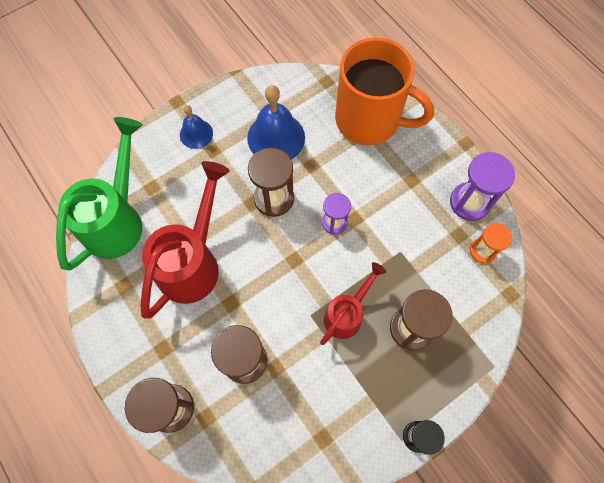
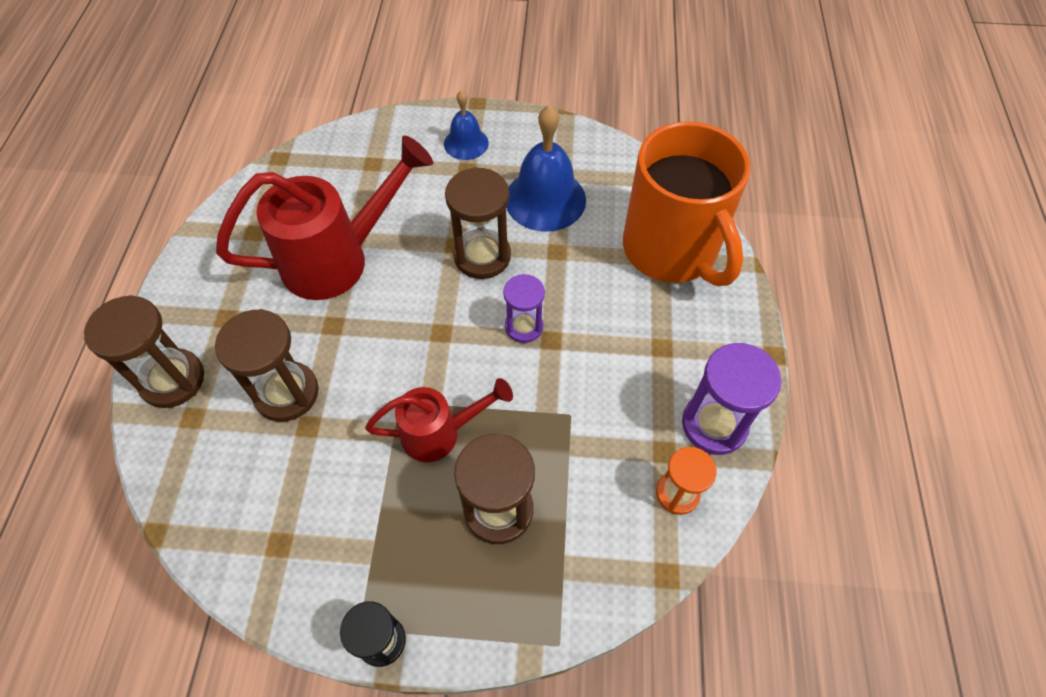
camera: 40 degrees right, 10 degrees down
green watering can [56,117,142,271] -> none

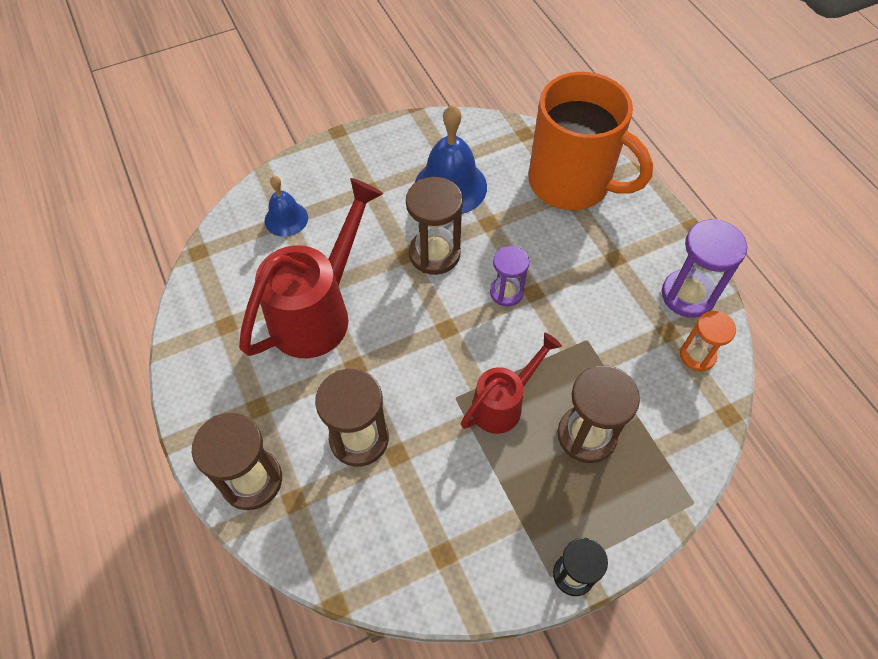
camera: 30 degrees left, 0 degrees up
blue bell [444,90,489,160] -> blue bell moved to [265,176,308,237]

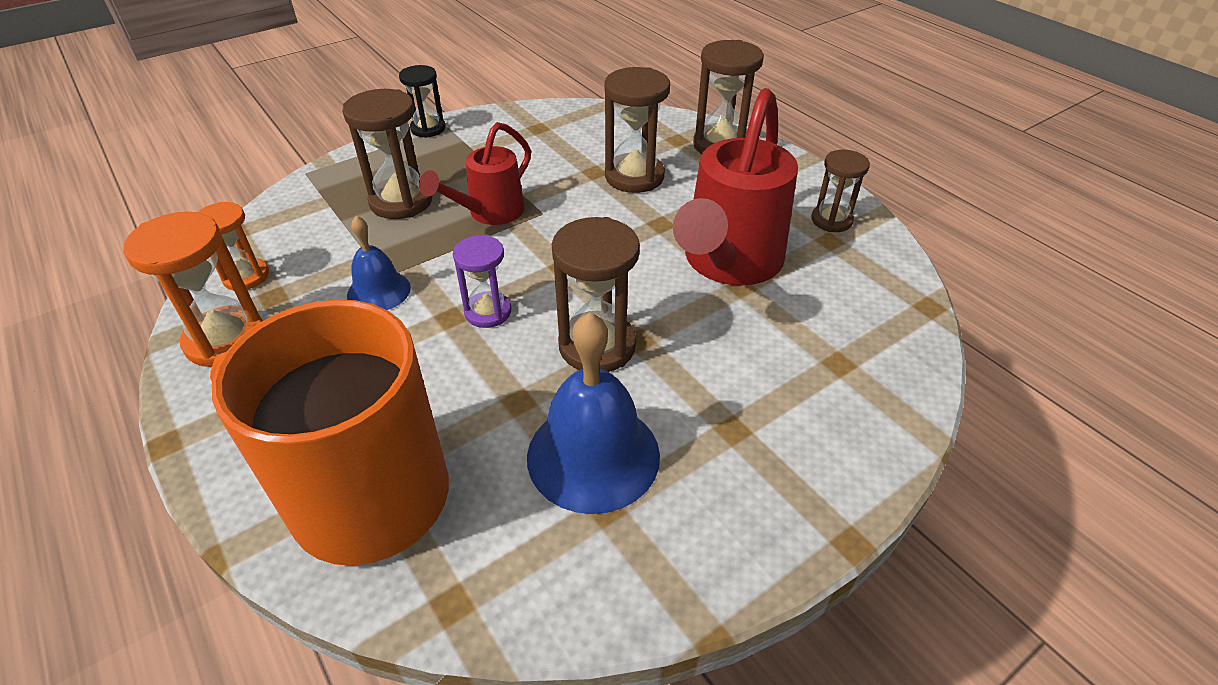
camera: 170 degrees right, 15 degrees down
blue bell [265,176,308,237] -> blue bell moved to [347,216,411,310]
purple hourglass [662,219,747,318] -> orange hourglass [123,212,263,368]
none -> brown hourglass [811,150,870,232]

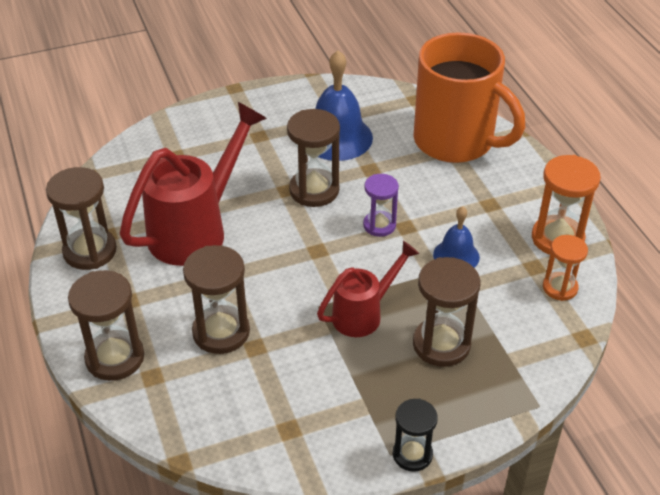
camera: 165 degrees left, 0 degrees up
brown hourglass [811,150,870,232] -> brown hourglass [46,167,117,270], size x1.58

